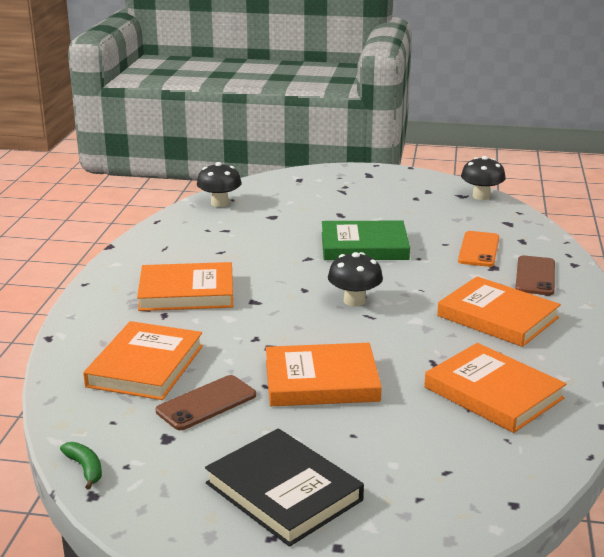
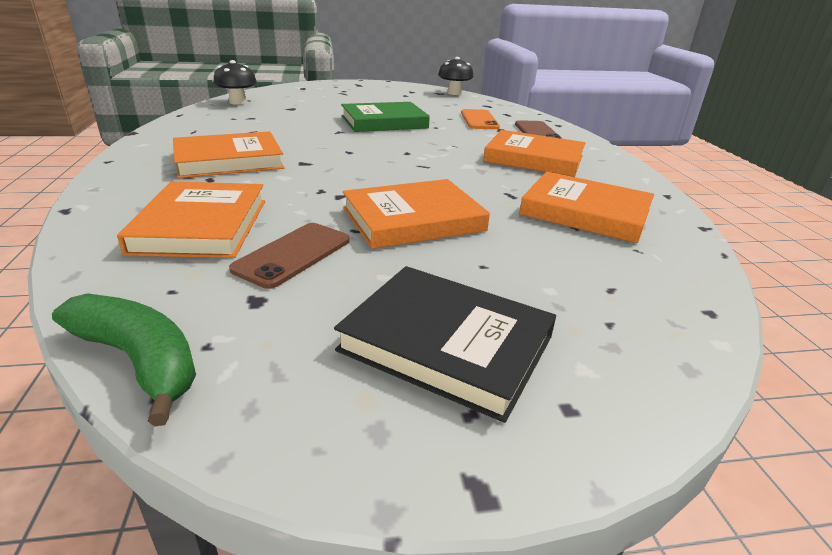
camera: 20 degrees left, 5 degrees up
green banana [60,442,102,490] -> green banana [52,293,196,426], size x1.82
black mushroom [328,252,383,306] -> none

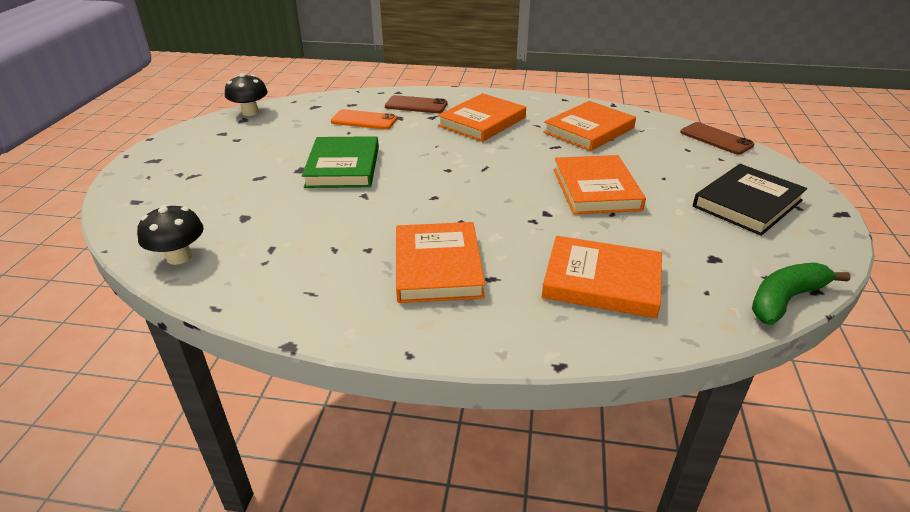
camera: 70 degrees left, 5 degrees up
brown phone [229,223,350,289] -> brown phone moved to [680,122,754,155]

